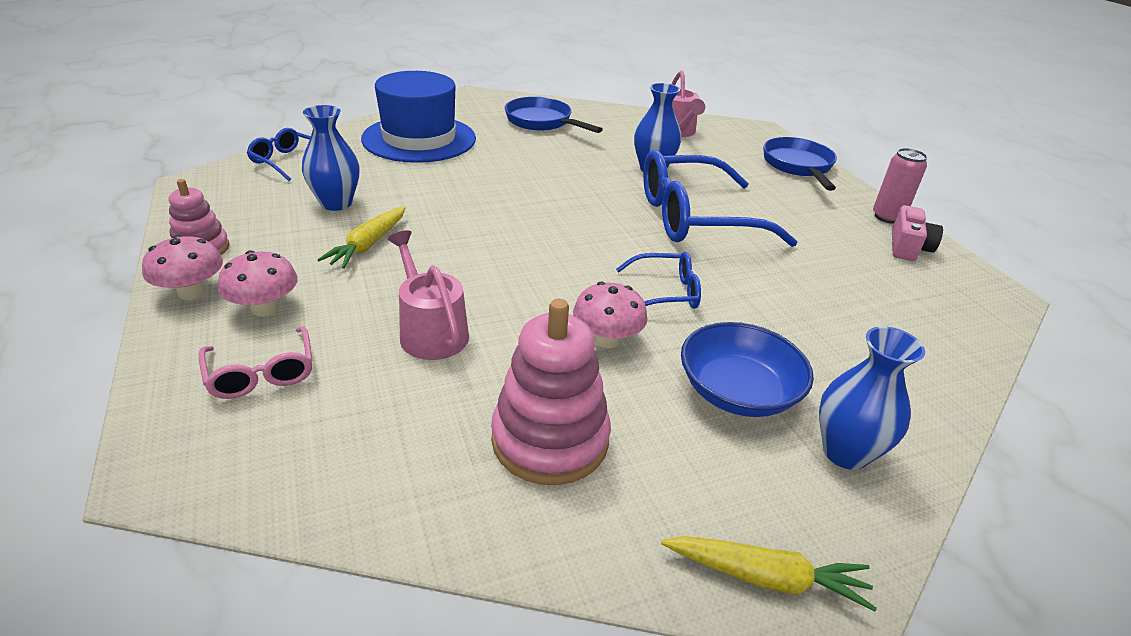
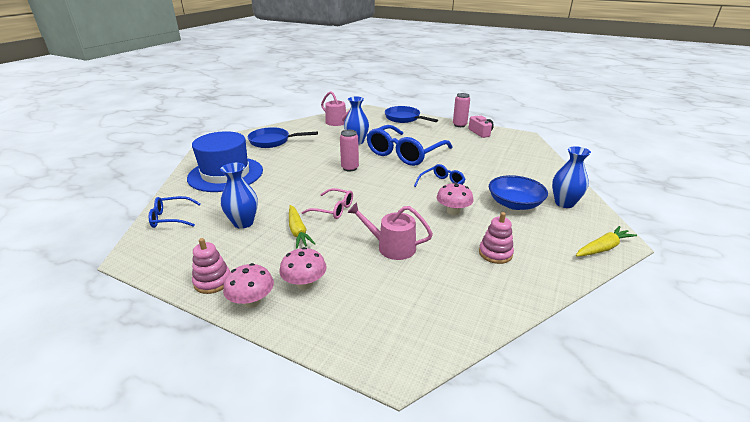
camera: 40 degrees left, 5 degrees down
pink glasses [199,326,313,399] -> pink glasses moved to [301,188,353,219]
pink stacking toy [491,299,611,485] -> pink stacking toy [479,212,514,264], size x0.59
none -> pink can [340,130,359,172]

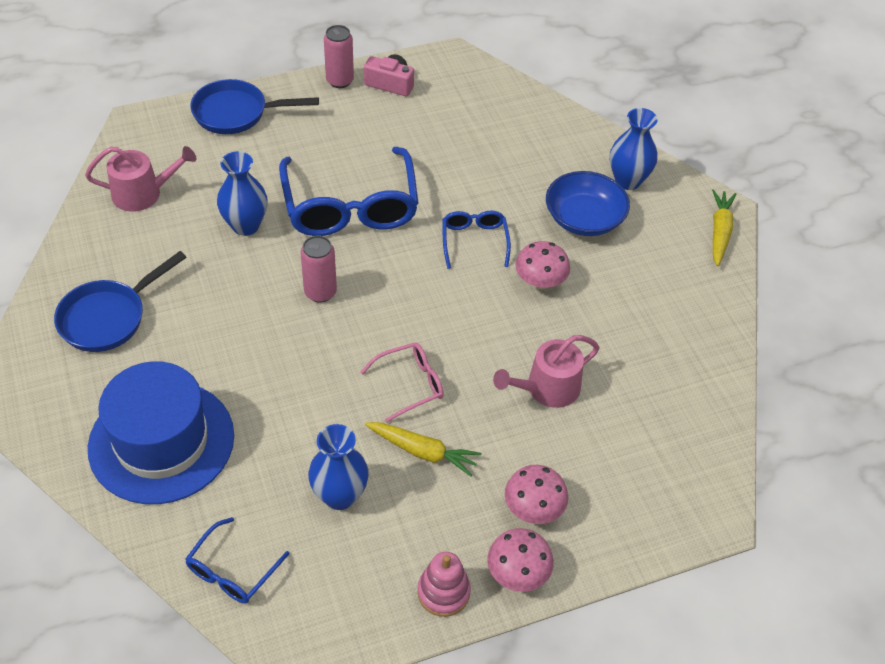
camera: 50 degrees left, 20 degrees up
pink stacking toy [479,212,514,264] -> none

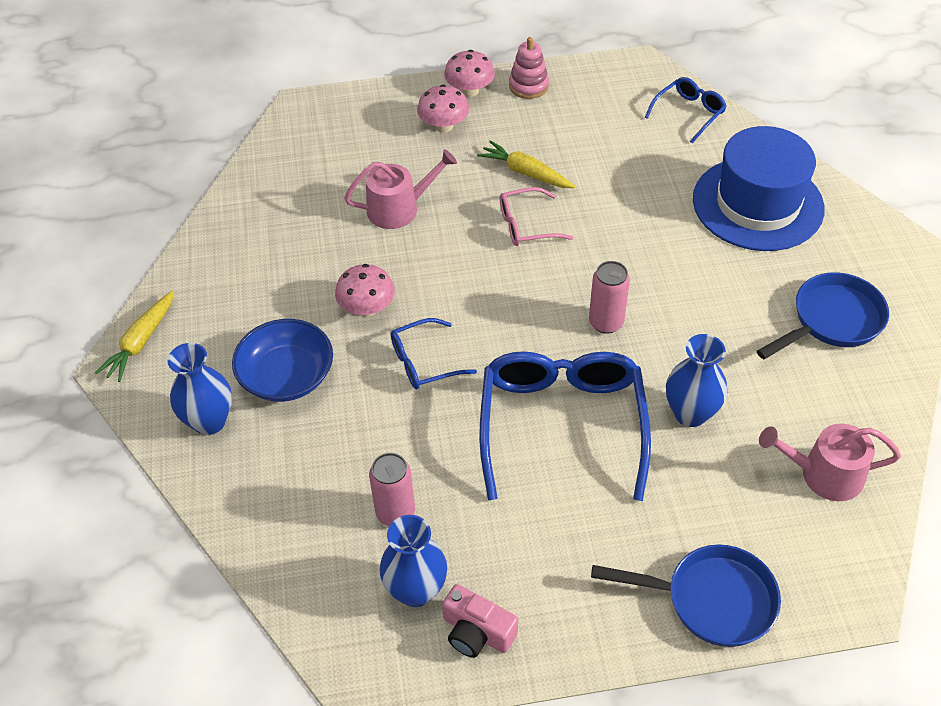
camera: 165 degrees left, 0 degrees up
blue vase [308,424,369,510] -> blue vase moved to [380,515,447,607]
pink can [324,25,354,88] -> pink can moved to [369,453,415,526]
blue glasses [443,211,511,269] -> blue glasses turned 60 degrees clockwise [391,318,477,389]

